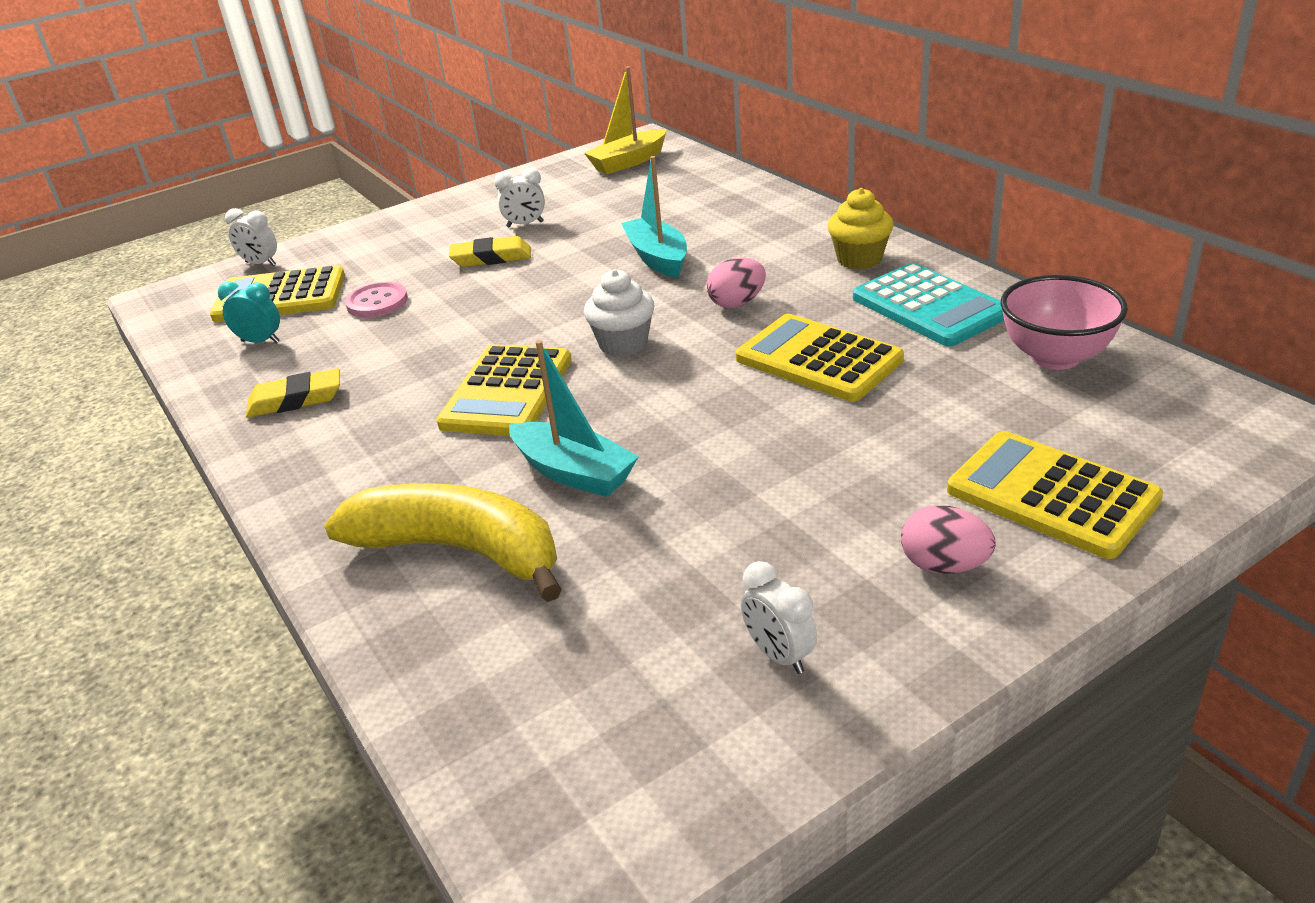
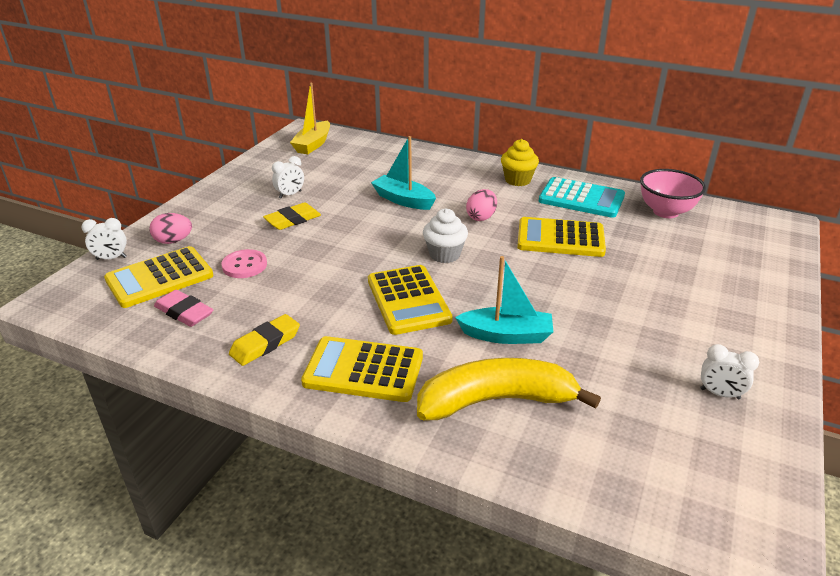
camera: 35 degrees left, 0 degrees up
turquoise clock [218,282,280,343] -> pink eraser [154,290,214,327]
pink egg [901,505,996,574] -> pink egg moved to [149,213,192,244]
yellow calculator [947,431,1163,559] -> yellow calculator moved to [301,336,423,402]

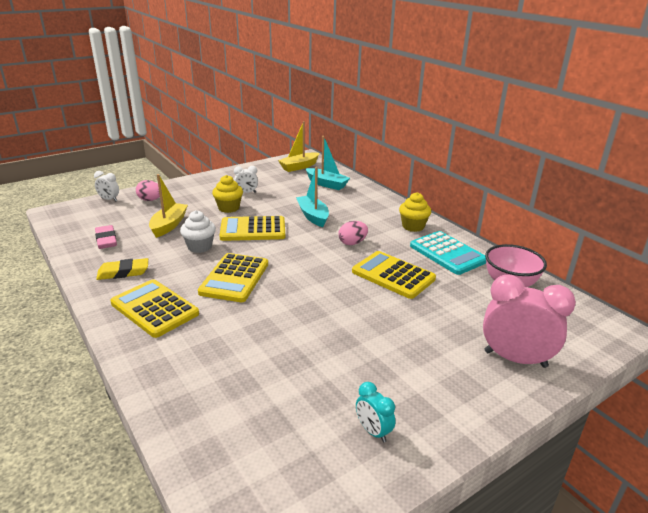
camera: 30 degrees right, 5 degrees down
yellow calculator [104,246,213,308] -> yellow calculator moved to [219,216,285,241]
pink button [222,249,267,278] -> yellow boat [149,174,188,238]
yellow eraser [263,202,321,230] -> yellow cupcake [212,175,243,213]
yellow banana [417,358,601,421] -> none
white cupcake [423,208,468,263] -> white cupcake moved to [180,210,216,253]
turquoise boat [455,256,553,344] -> turquoise boat moved to [305,136,350,190]
white clock [700,344,759,399] -> turquoise clock [356,382,395,442]
none -> pink clock [483,275,576,368]

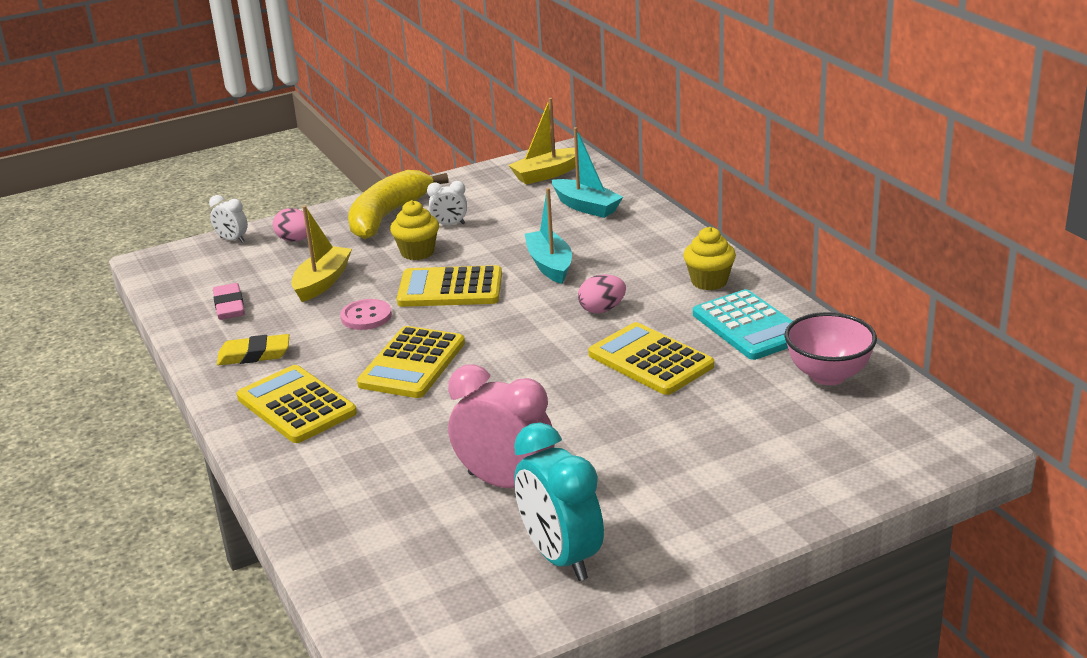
camera: 10 degrees right, 0 degrees up
white cupcake [180,210,216,253] -> pink button [340,299,392,330]
turquoise clock [356,382,395,442] -> turquoise clock [514,422,604,581], size x2.02
pink clock [483,275,576,368] -> pink clock moved to [448,365,555,488]
none -> yellow banana [348,170,449,239]

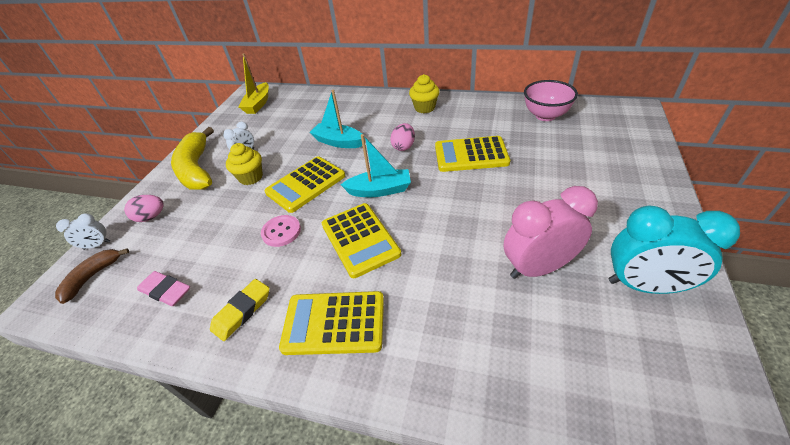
camera: 45 degrees left, 15 degrees up
yellow boat [291,206,352,302] -> none
turquoise boat [552,127,623,218] -> turquoise boat moved to [341,134,411,197]
turquoise calculator [693,289,793,360] -> none
none -> brown banana [55,248,129,304]

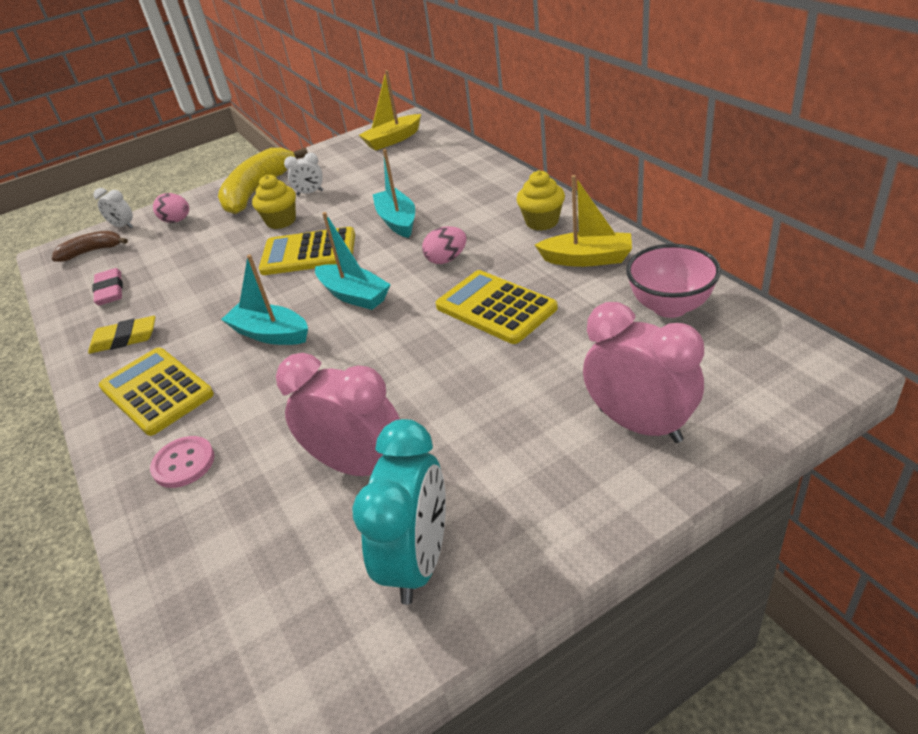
camera: 45 degrees right, 5 degrees down
pink button [261,215,301,247] -> pink button moved to [150,436,214,488]
yellow calculator [322,203,401,278] -> turquoise boat [221,254,308,345]
turquoise clock [609,205,740,294] -> turquoise clock turned 135 degrees counterclockwise [352,419,446,605]
none -> yellow boat [535,175,632,267]
none -> pink clock [583,302,704,443]

